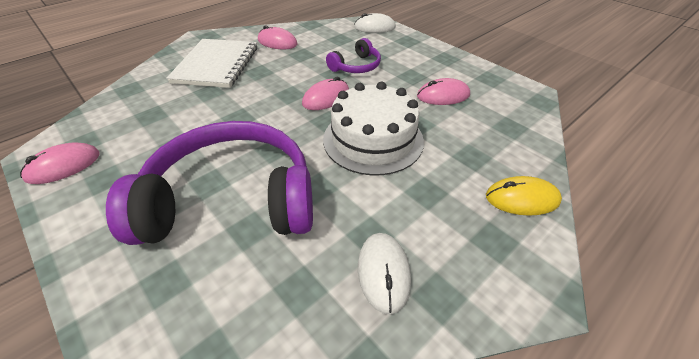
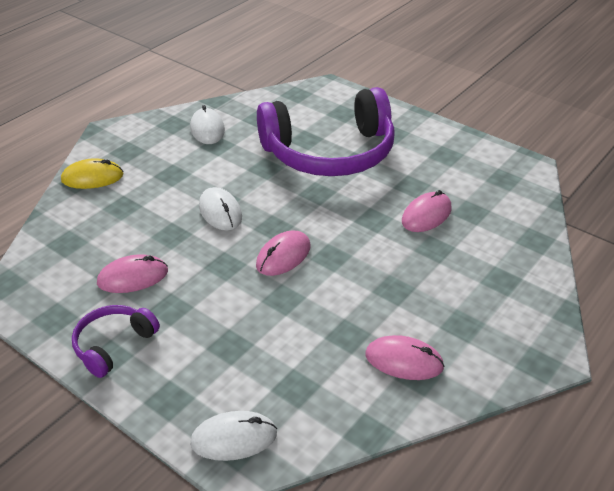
camera: 170 degrees right, 5 degrees down
pink mouse [20,143,100,184] -> pink mouse moved to [402,190,452,232]
white notebook [166,39,257,88] -> none
white cake [323,82,424,176] -> white mouse [199,187,242,231]
purple headphones [326,38,381,73] -> purple headphones moved to [72,305,160,378]

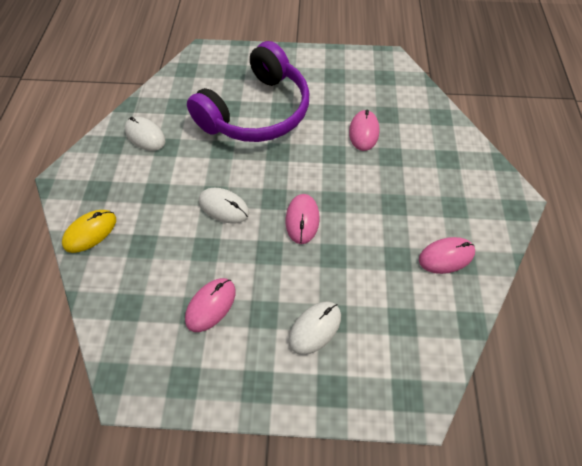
camera: 35 degrees left, 20 degrees up
purple headphones [72,305,160,378] -> none
white mouse [190,411,277,461] -> white mouse moved to [289,302,341,355]

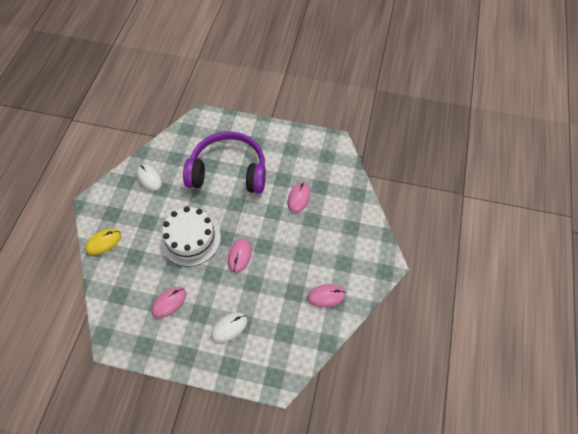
camera: 10 degrees right, 0 degrees up
purple headphones [187,41,309,142] -> purple headphones turned 135 degrees counterclockwise [183,131,266,194]
white mouse [199,188,249,224] -> white cake [161,206,221,266]

